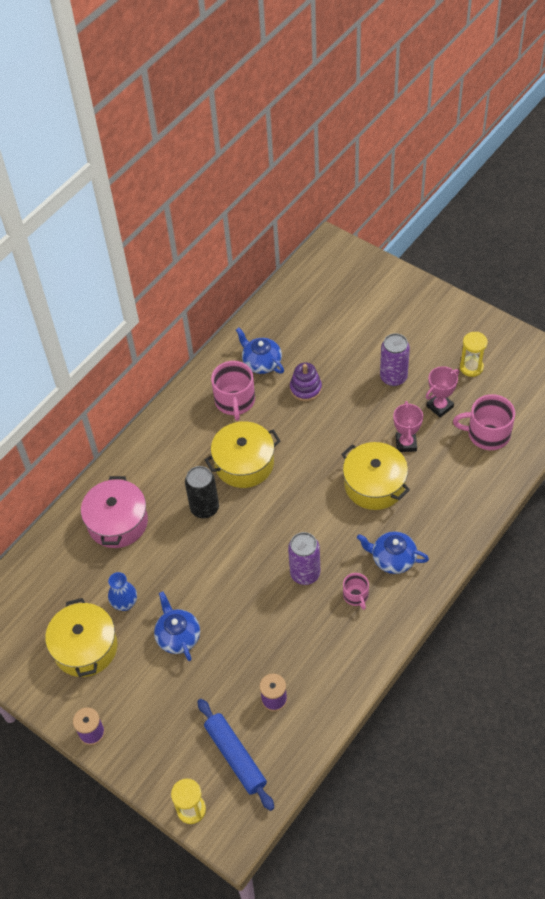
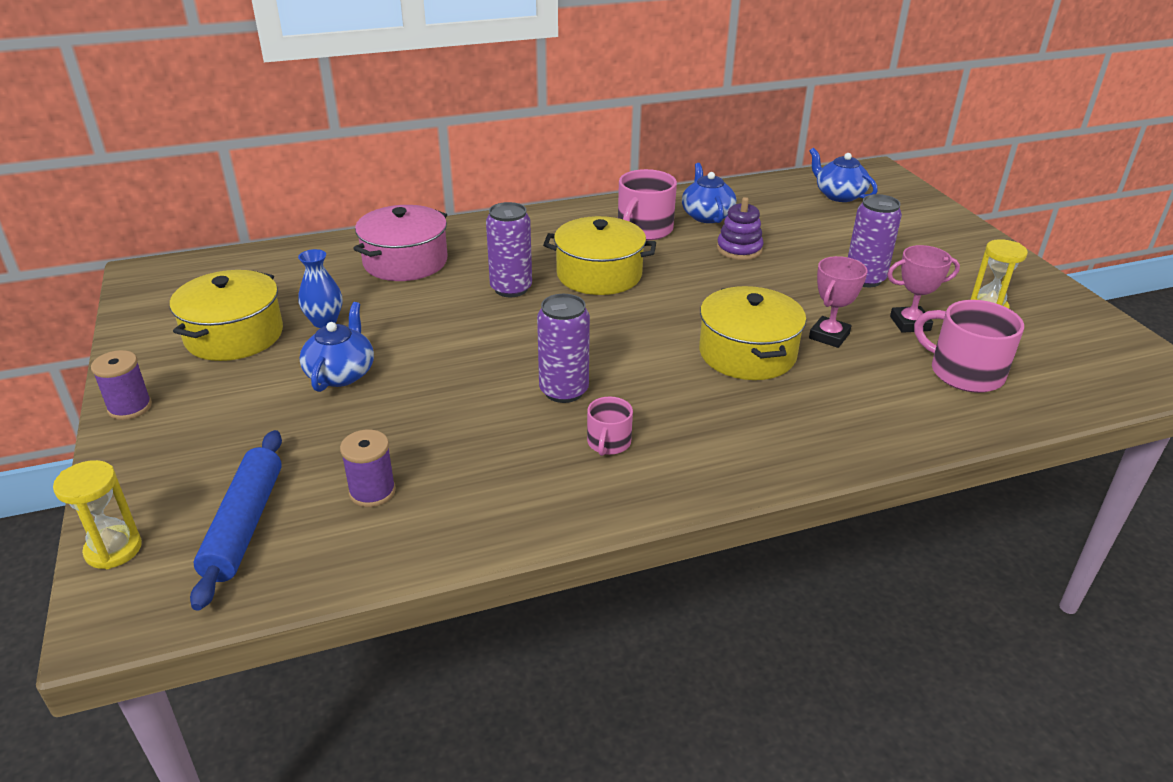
camera: 30 degrees right, 20 degrees down
black can [185,466,219,518] -> purple can [486,202,532,297]
blue teapot [357,531,429,574] -> blue teapot moved to [809,148,878,202]

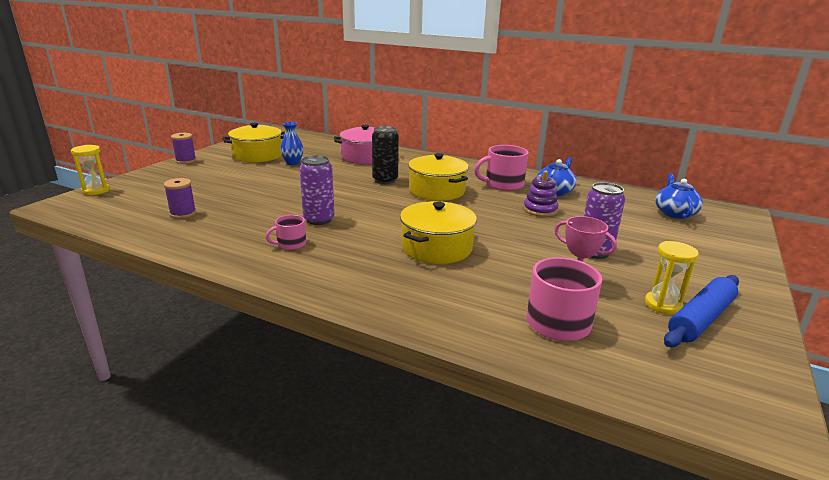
camera: 45 degrees right, 10 degrees down
blue rolling pin [190,430,282,611] -> blue rolling pin moved to [664,275,739,347]
blue teapot [300,302,374,392] -> none
purple can [486,202,532,297] -> black can [372,126,399,184]
pink trophy [809,256,867,348] -> none

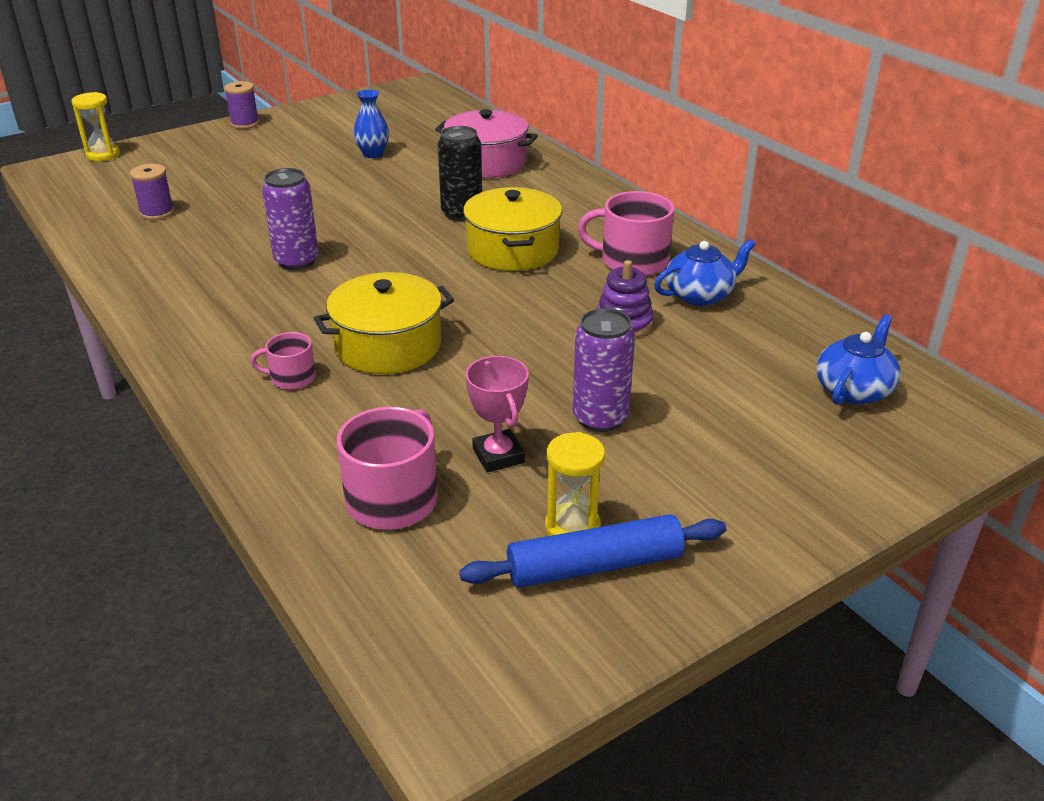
camera: 30 degrees right, 10 degrees up
yellow pot [222,123,285,163] -> none
pink mug [266,215,306,250] -> pink mug moved to [251,332,316,390]

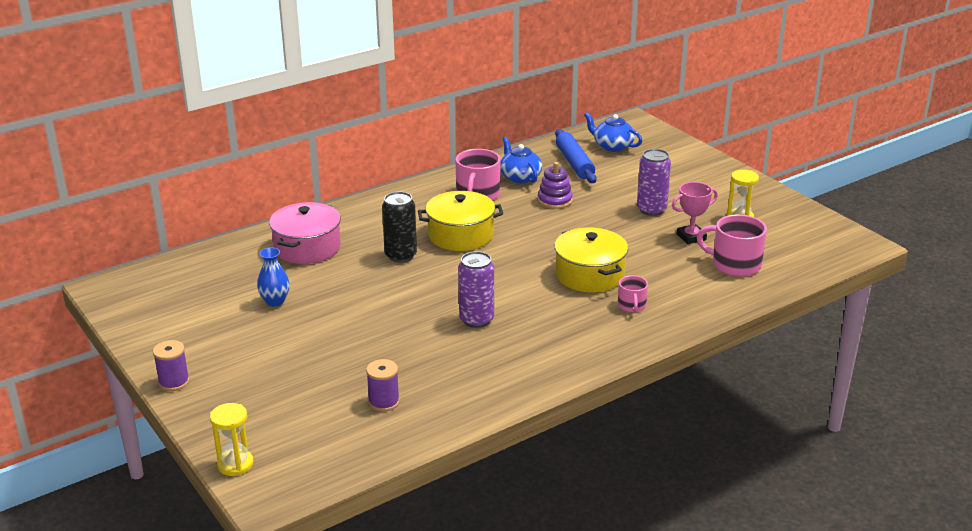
camera: 90 degrees left, 5 degrees down
blue rolling pin [459,514,726,588] -> blue rolling pin moved to [555,129,597,183]

